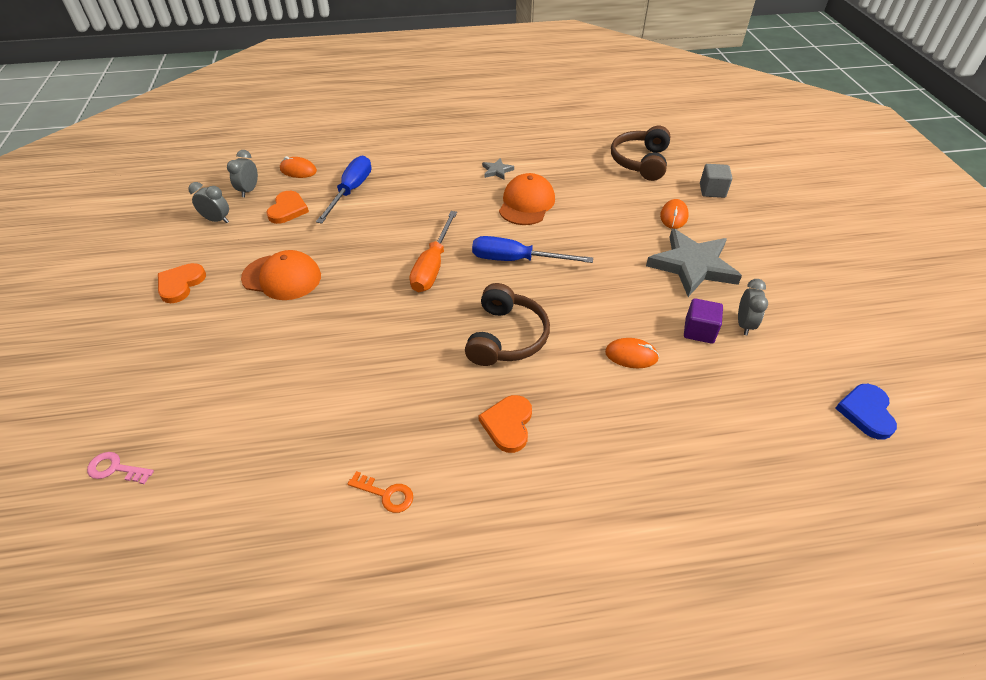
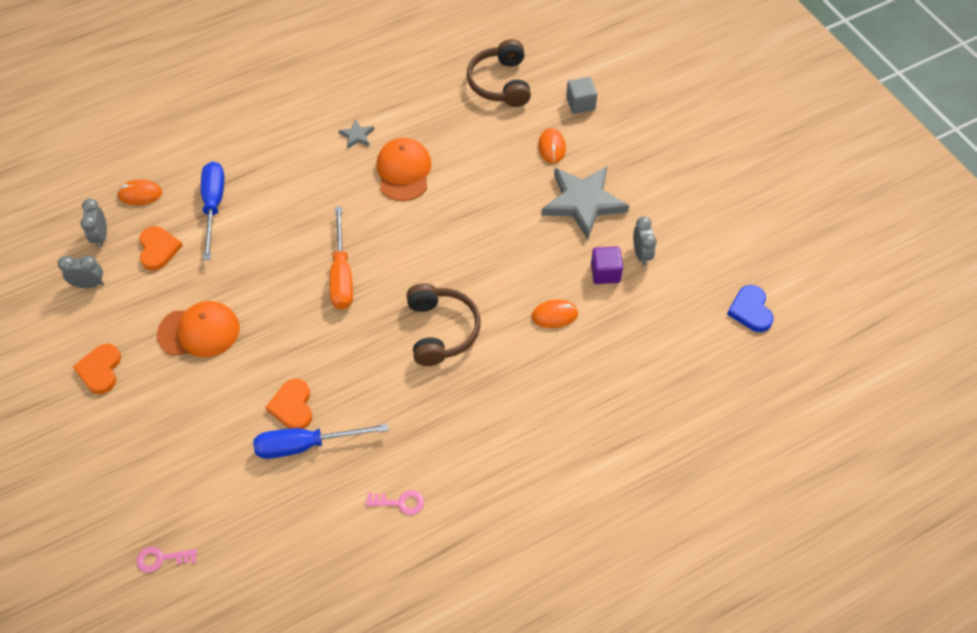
camera: 20 degrees left, 10 degrees up
orange key [348,471,413,513] -> pink key [366,490,424,515]
blue screwdriver [472,236,593,263] -> blue screwdriver moved to [253,423,389,459]
orange heart [479,395,532,453] -> orange heart moved to [265,379,312,429]

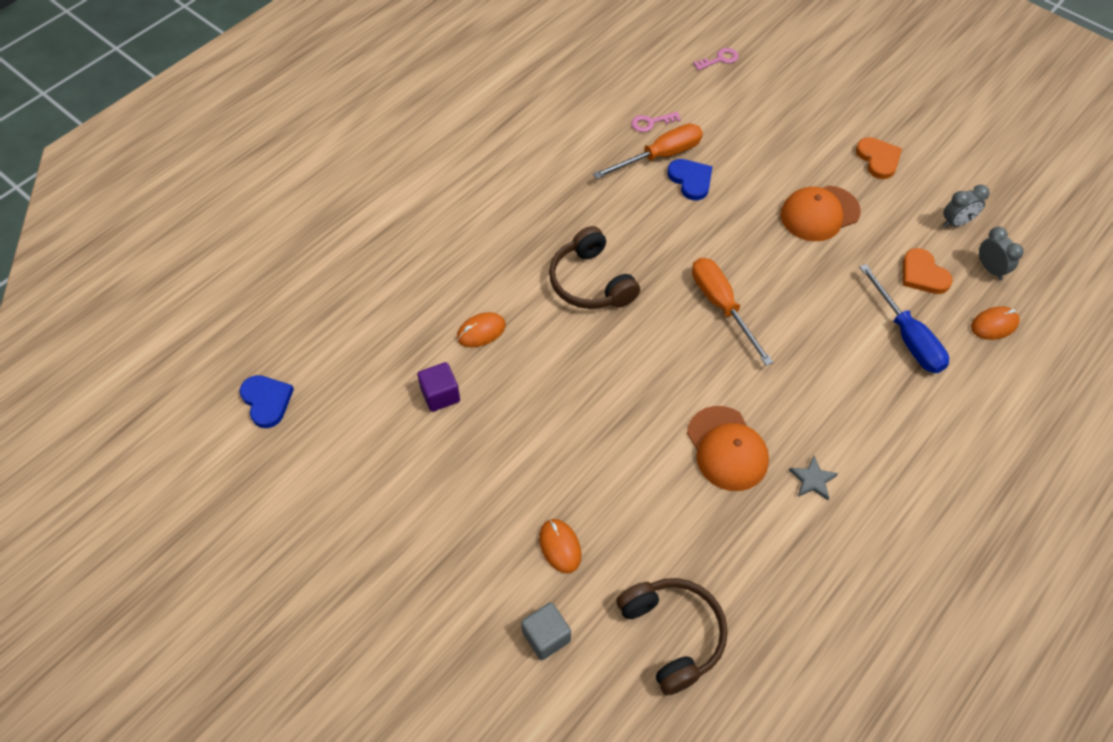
camera: 160 degrees right, 0 degrees up
blue screwdriver [253,423,389,459] -> orange screwdriver [593,124,703,179]
orange heart [265,379,312,429] -> blue heart [667,159,713,200]
pink key [366,490,424,515] -> pink key moved to [631,112,681,132]
grey star [541,166,629,240] -> none
grey clock [633,216,657,266] -> none

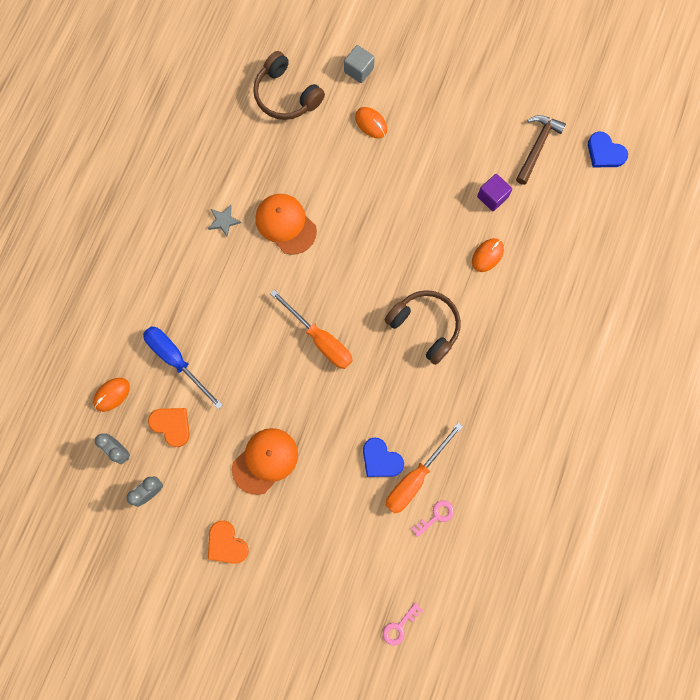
camera: 160 degrees right, 20 degrees up
none -> brown hammer [516,115,566,185]

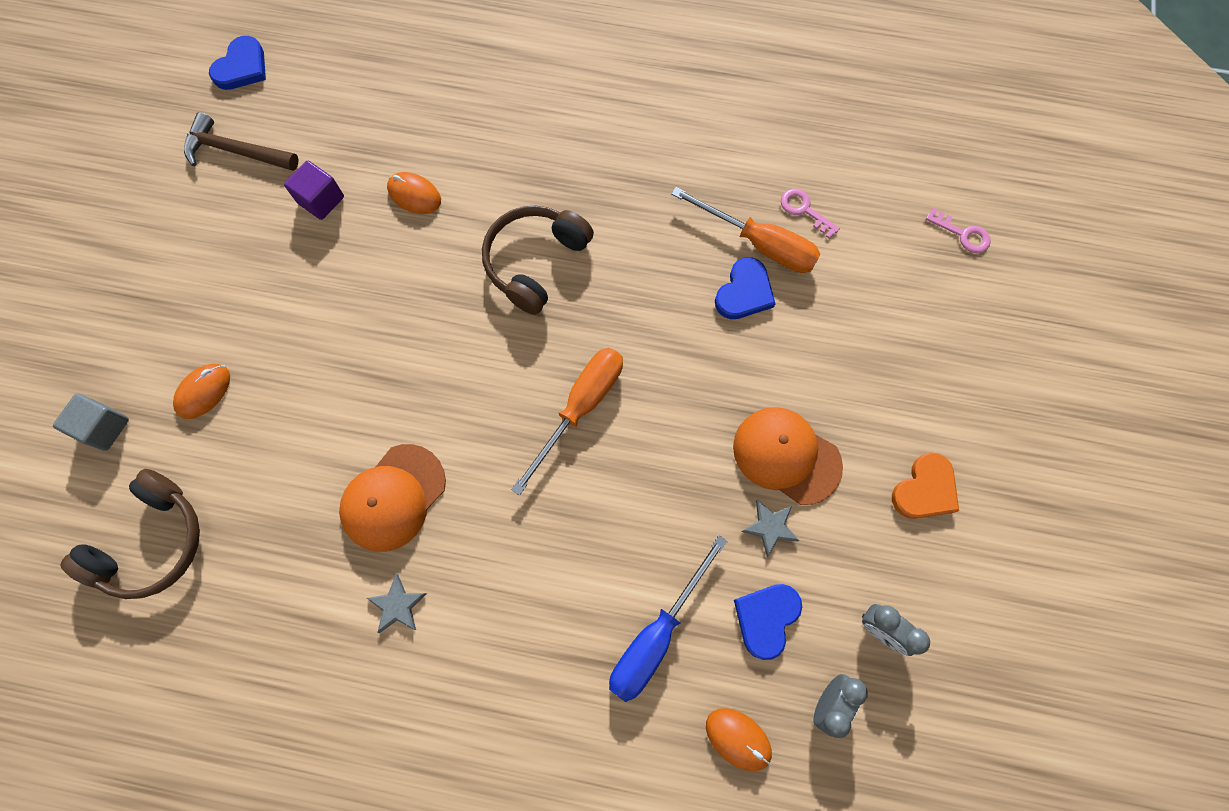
camera: 100 degrees left, 5 degrees down
orange heart [148,408,190,447] -> blue heart [734,584,802,660]
none -> grey star [741,500,799,557]

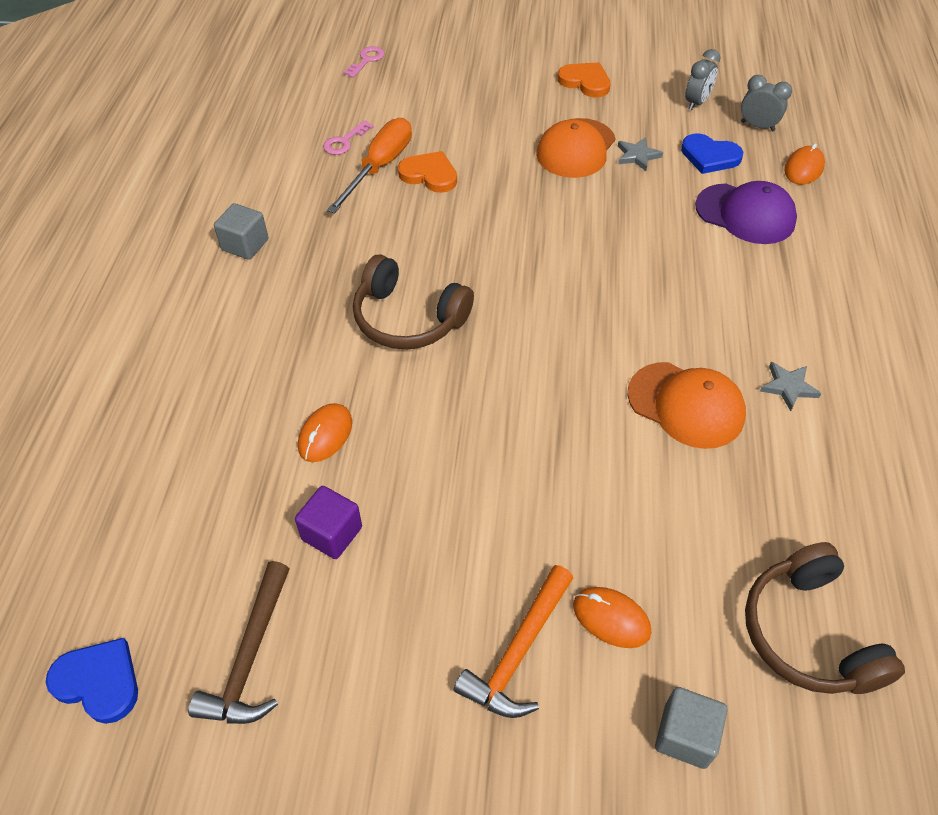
camera: 95 degrees left, 20 degrees down
brown headphones [60,469,200,599] -> brown headphones turned 135 degrees counterclockwise [745,542,905,694]
orange screwdriver [511,348,623,495] -> none
blue screwdriver [609,535,728,702] -> purple cap [695,181,797,244]
blue heart [715,257,776,319] -> orange heart [398,151,457,193]
none -> grey cube [214,203,268,260]
none -> orange hammer [454,565,573,718]

